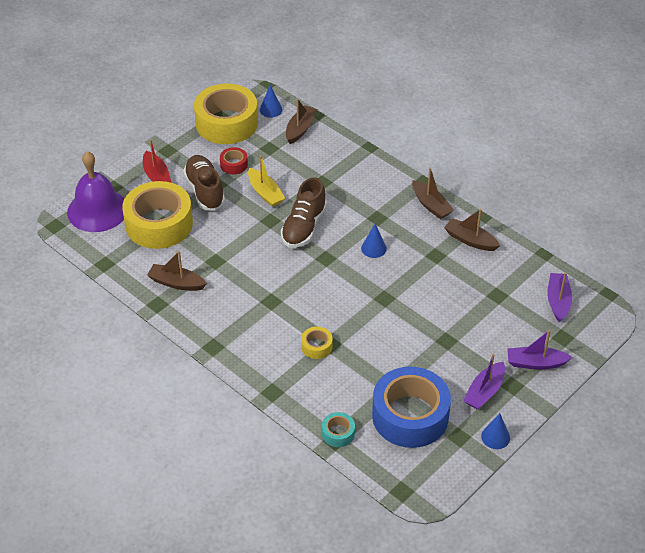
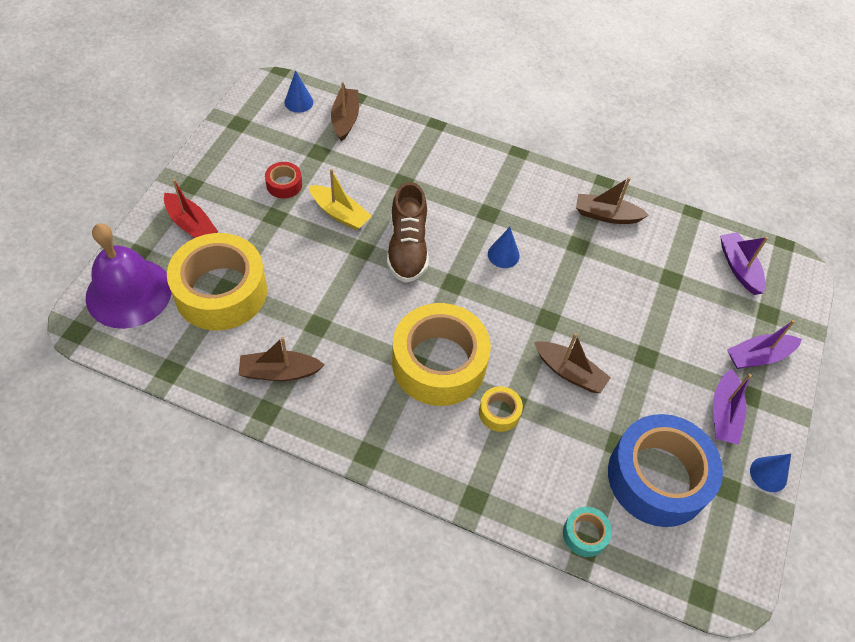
camera: 25 degrees left, 10 degrees up
brown shoe [183,155,225,211] -> none
yellow tape [194,83,258,144] -> yellow tape moved to [392,303,491,406]
brown boat [412,168,454,219] -> brown boat moved to [534,333,611,393]

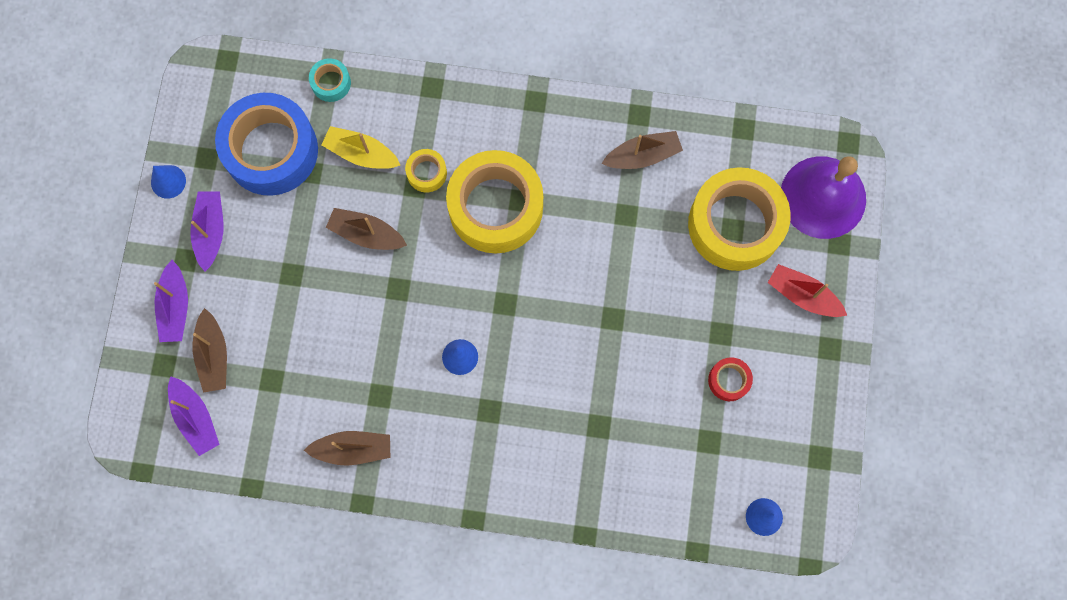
camera: 170 degrees right, 20 degrees up
yellow boat [309,169,372,230] -> yellow boat moved to [321,126,400,169]
brown boat [331,82,359,142] -> brown boat moved to [193,308,227,393]
brown shoe [387,182,429,283] -> none
purple boat [727,320,802,369] -> purple boat turned 120 degrees clockwise [154,260,188,342]

